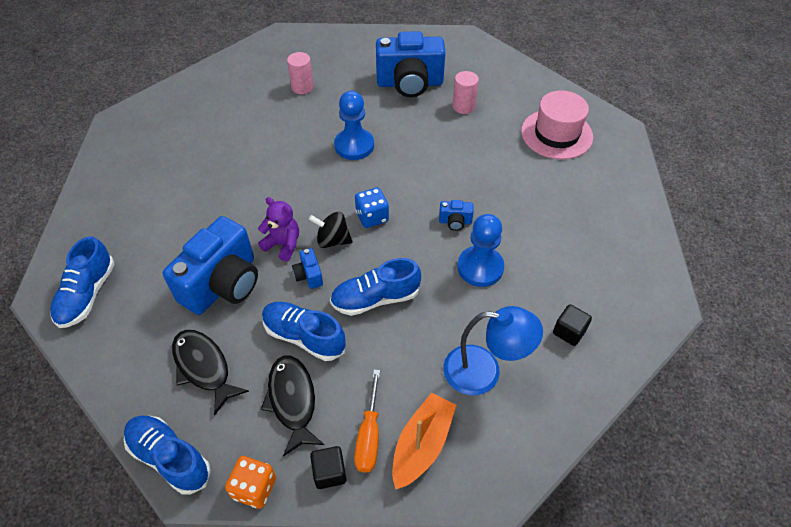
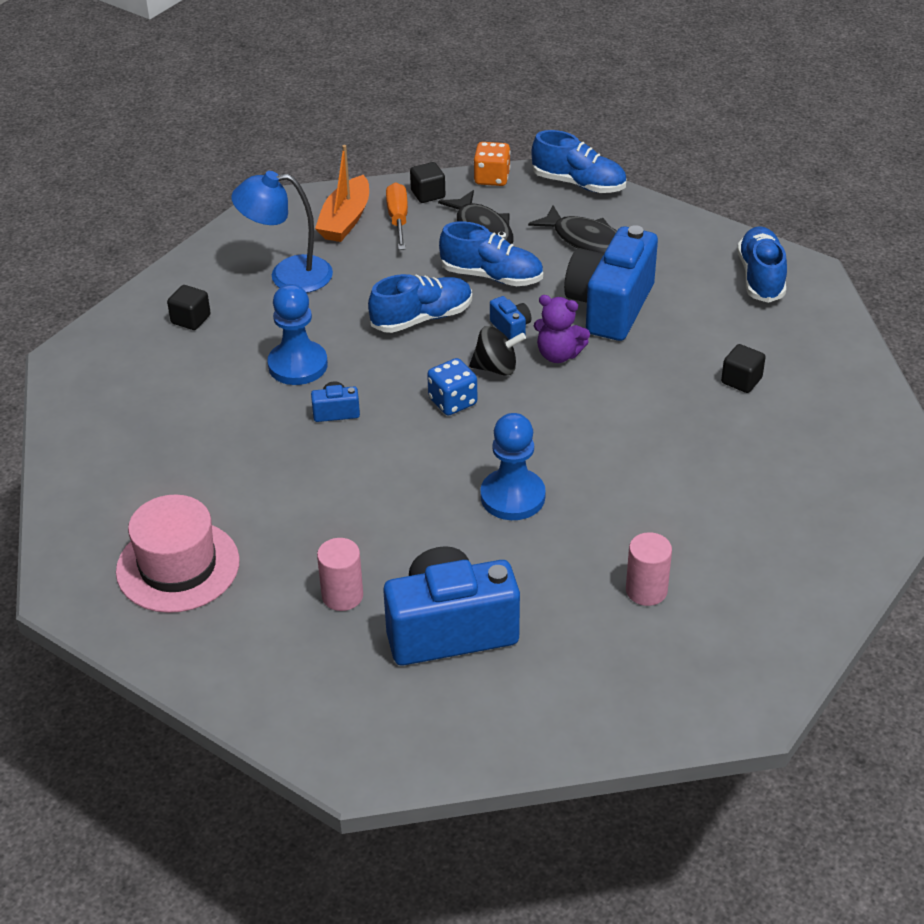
camera: 170 degrees right, 10 degrees down
none -> black cube [721,344,765,393]

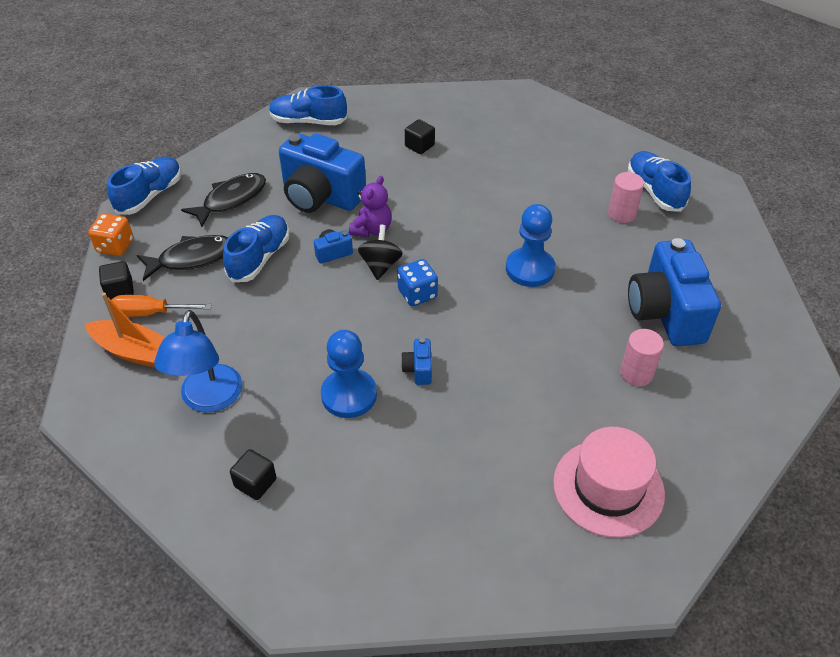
camera: 85 degrees left, 5 degrees up
blue shoe [368,274,472,333] -> blue shoe moved to [628,151,691,212]

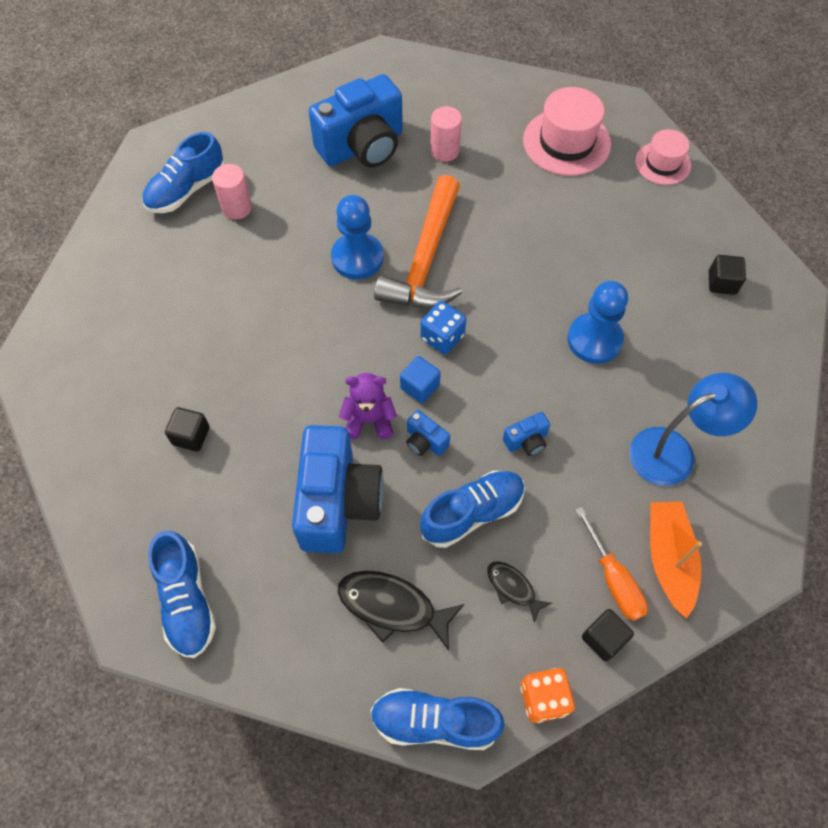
camera: 115 degrees left, 15 degrees up
black fish [137,235,228,281] -> black fish [487,561,552,623], size x0.57
blue shoe [223,215,289,282] -> blue shoe turned 150 degrees clockwise [420,471,525,548]
black cube [230,449,276,500] -> black cube moved to [709,255,746,295]
black spinning top [358,225,403,280] -> blue cube [400,356,441,403]
blue camera [401,338,432,385] -> blue camera moved to [503,412,550,456]
none -> orange hammer [374,175,462,308]
none -> pink hat [635,129,691,185]

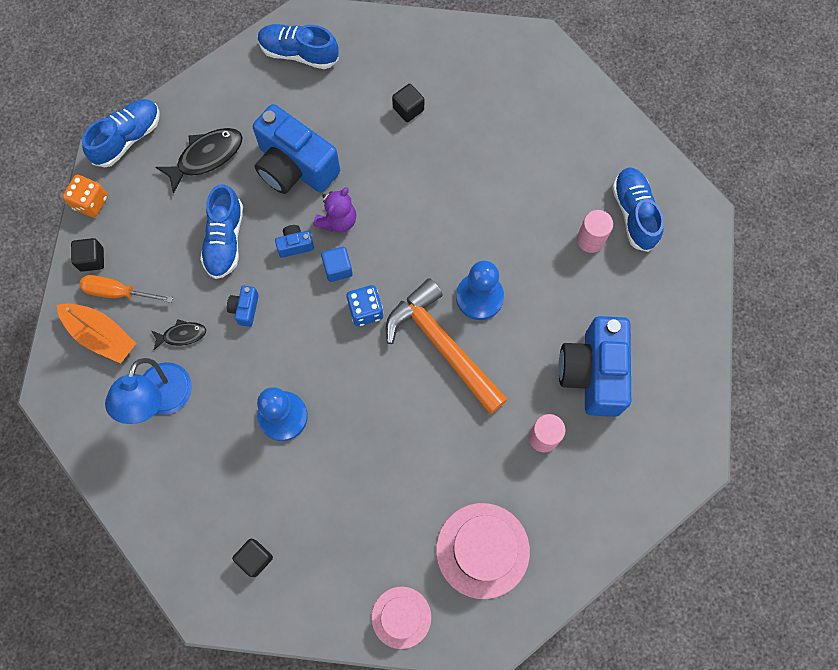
camera: 125 degrees right, 10 degrees up
black fish [487,561,552,623] -> black fish moved to [151,319,206,350]

